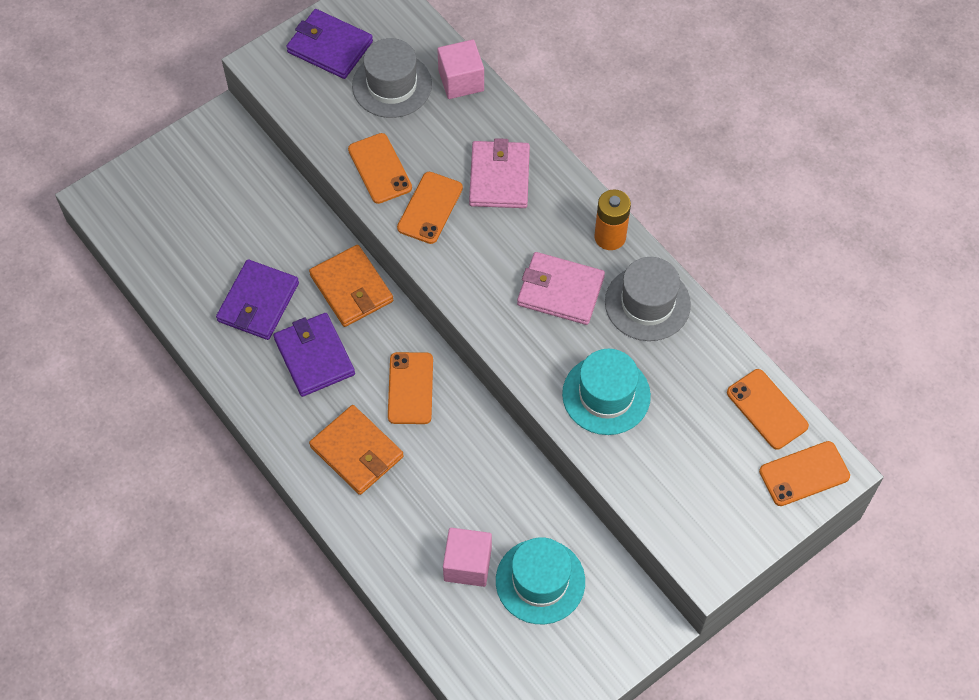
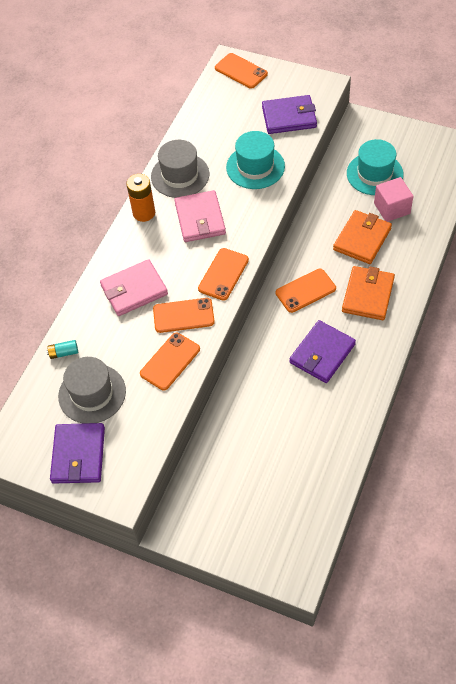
camera: 115 degrees left, 5 degrees down
purple wallet [216,259,299,340] -> purple wallet moved to [262,95,317,134]
orange wallet [309,245,393,327] -> orange wallet moved to [333,210,392,264]
pink cube [437,39,484,99] -> turquoise battery [47,340,78,359]
orange phone [727,369,809,449] -> orange phone moved to [198,248,249,301]

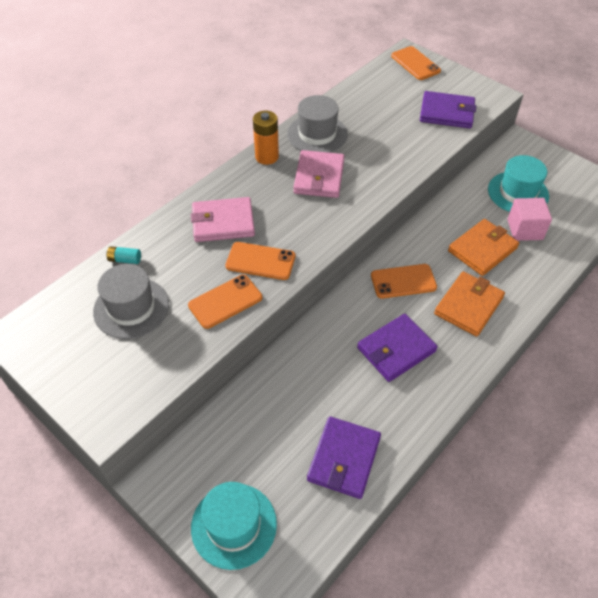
camera: 15 degrees right, 5 degrees down
purple wallet [50,423,105,484] -> purple wallet moved to [307,417,381,499]
orange phone [198,248,249,301] -> none
turquoise hat [226,131,285,189] -> turquoise hat moved to [191,482,277,570]

